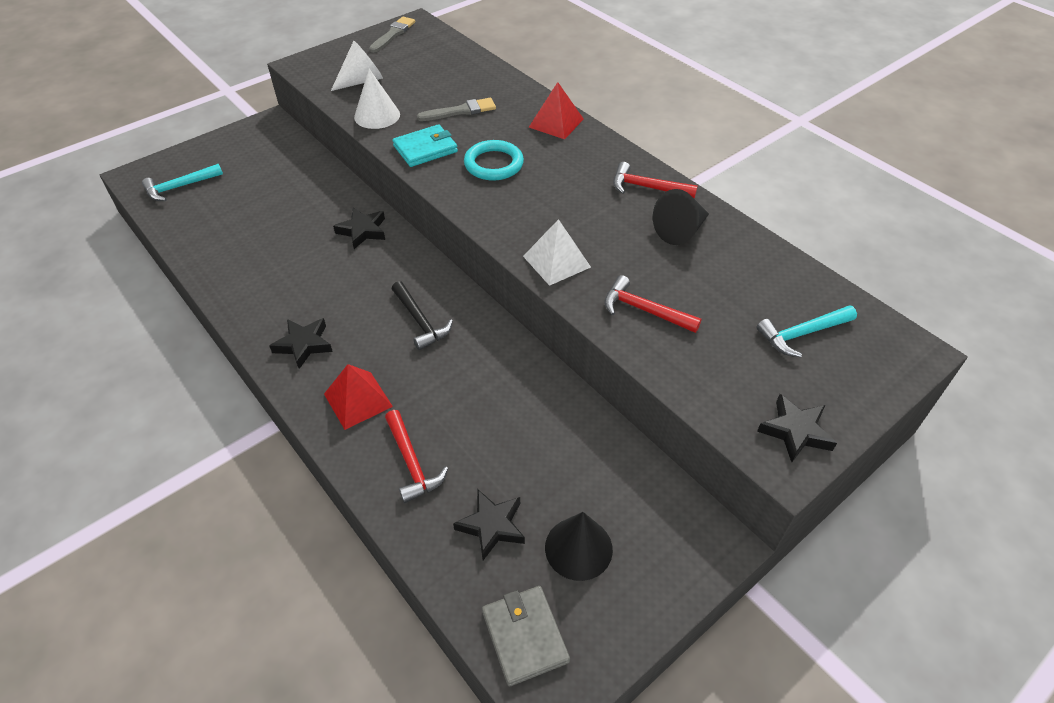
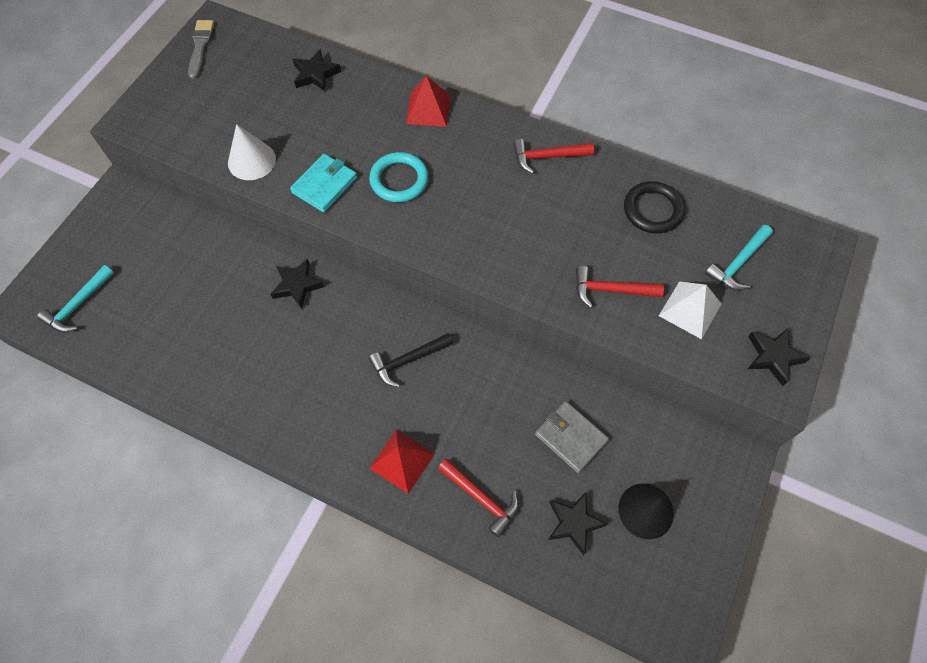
camera: 25 degrees left, 15 degrees up
black star [269,318,333,369] -> black star moved to [293,49,341,92]
white cone [331,41,383,91] -> none
black hammer [392,281,453,350] -> black hammer turned 120 degrees clockwise [369,333,453,387]
grey brush [417,98,496,121] -> none
grey wallet [482,586,570,686] -> grey wallet moved to [535,401,609,473]
white pyramid [523,219,591,286] -> white pyramid moved to [659,281,721,339]
black cone [653,189,709,245] -> none
none -> black ring [624,181,685,234]

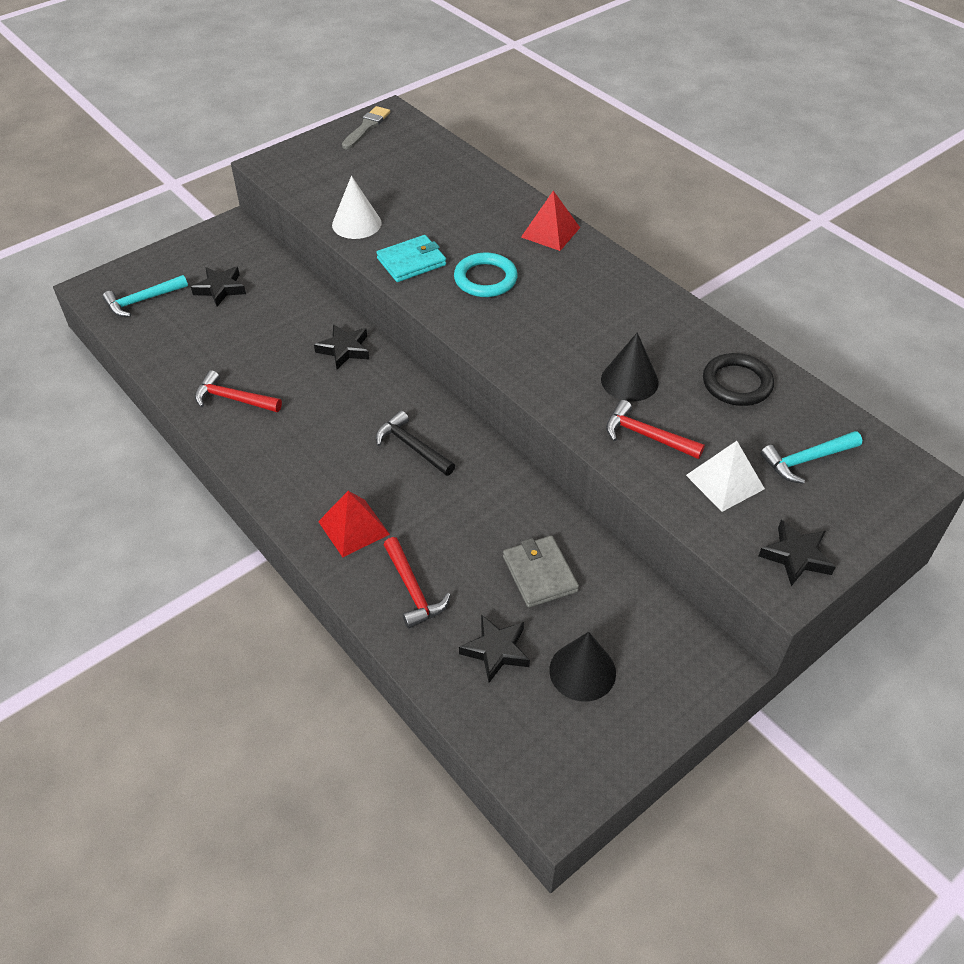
camera: 25 degrees right, 15 degrees down
black star [293,49,341,92] -> black star moved to [191,267,246,306]
black hammer [369,333,453,387] -> black hammer turned 45 degrees clockwise [376,411,455,476]
red hammer [513,139,594,174] -> red hammer moved to [195,370,282,412]
none -> black cone [601,332,659,401]

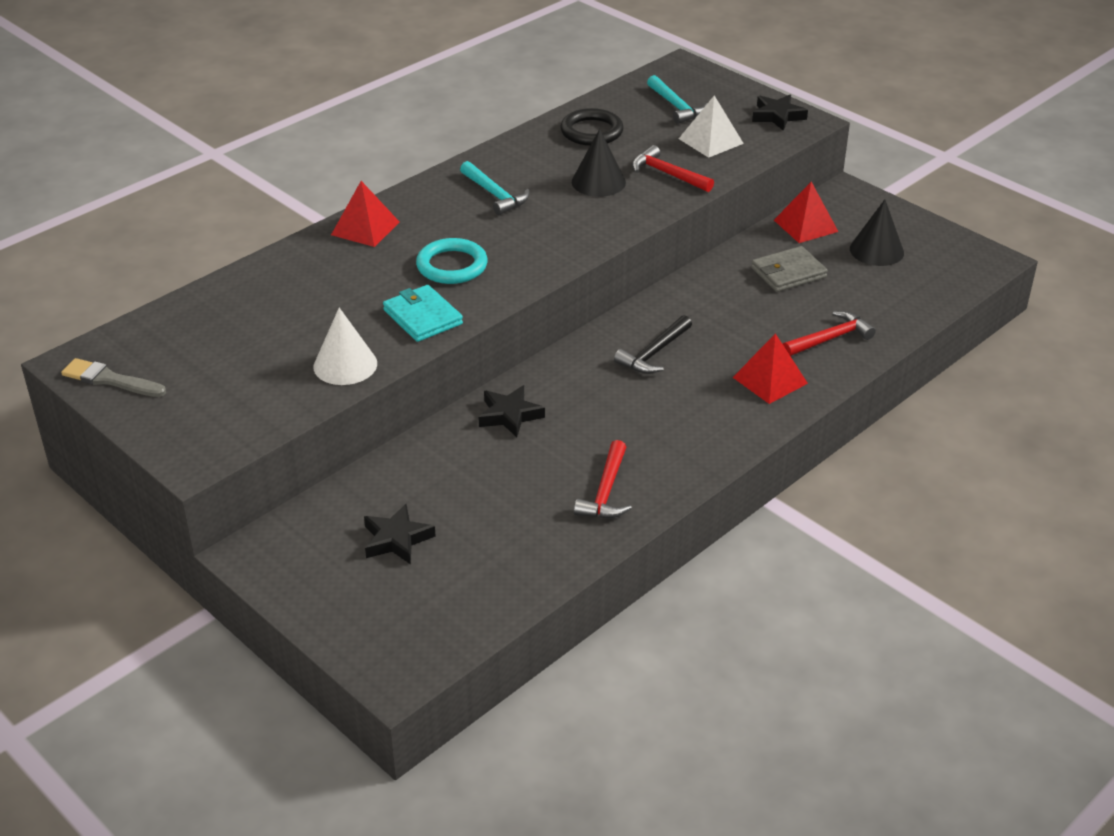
camera: 95 degrees left, 10 degrees down
turquoise hammer [103,275,188,317] -> turquoise hammer moved to [460,161,529,215]
black star [459,614,530,682] -> none
red hammer [606,400,705,459] -> red hammer turned 105 degrees clockwise [632,145,714,192]
none -> red pyramid [774,182,839,243]

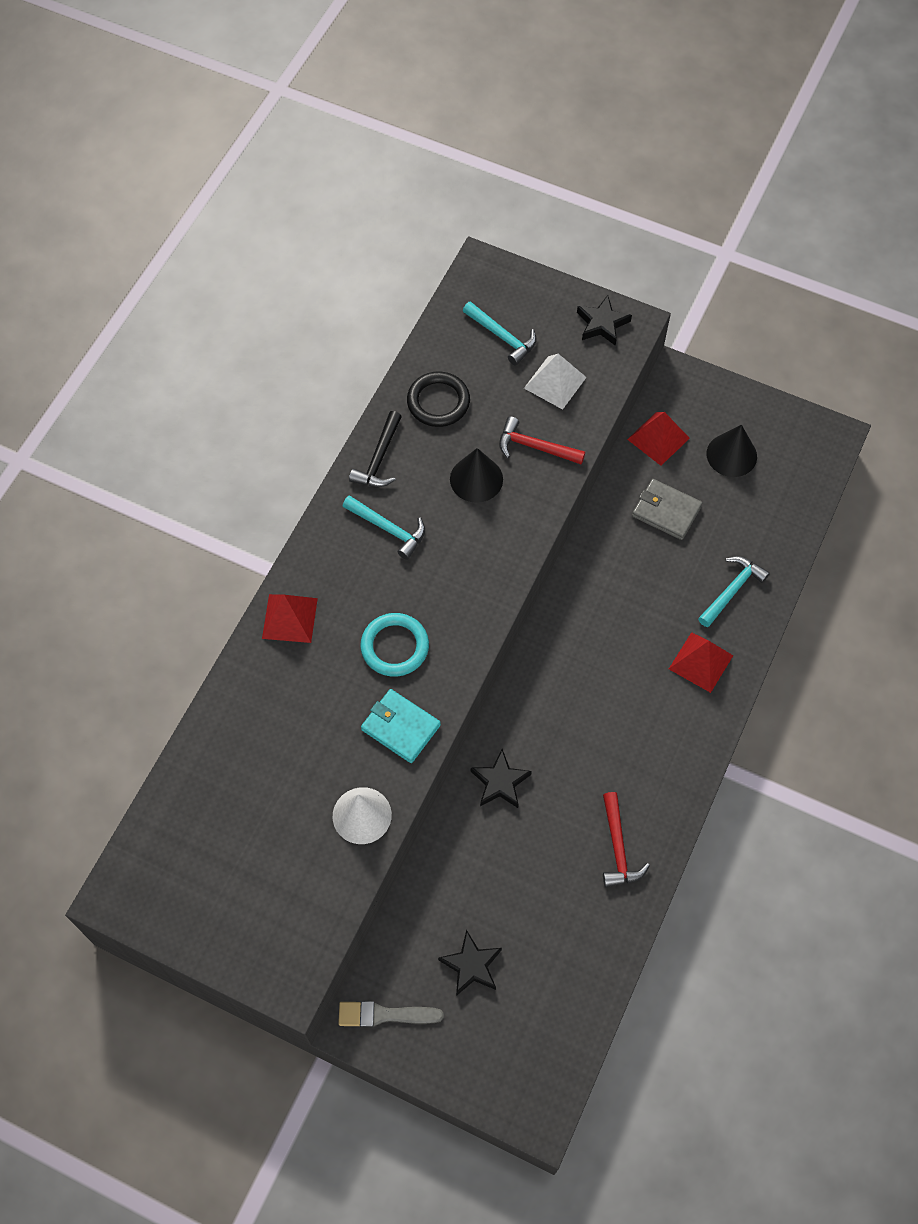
camera: 20 degrees left, 25 degrees up
grey brush [61,358,166,397] -> grey brush moved to [338,1001,444,1027]
black hammer [614,315,692,374] -> black hammer moved to [349,411,402,487]
grey wallet [751,246,828,292] -> grey wallet turned 75 degrees clockwise [632,479,702,540]
red hammer [783,311,876,356] -> turquoise hammer [698,556,770,627]

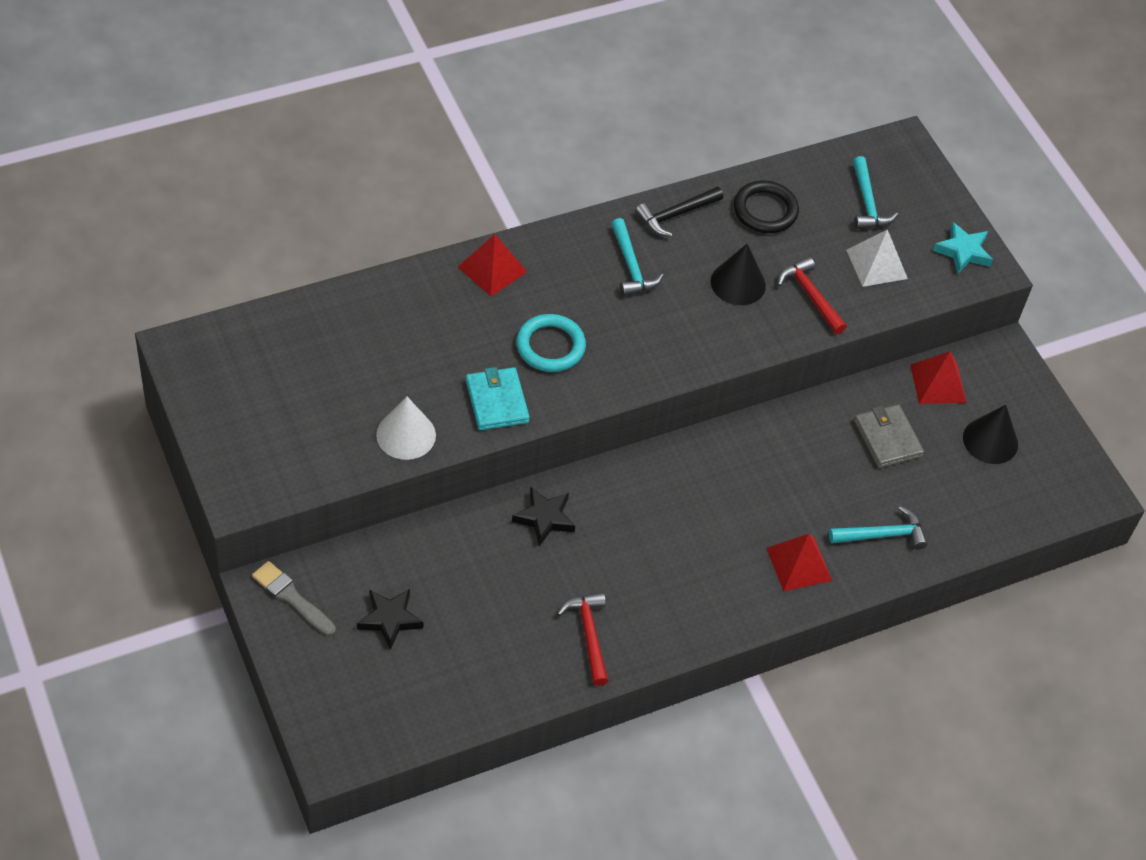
camera: 35 degrees right, 10 degrees down
black star [577,295,632,346] -> turquoise star [933,222,993,274]
red hammer [603,792,650,887] -> red hammer turned 135 degrees clockwise [557,592,608,686]

